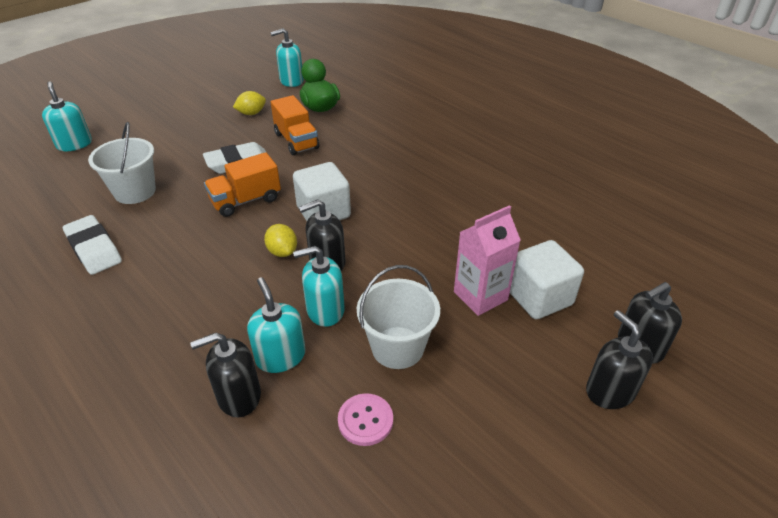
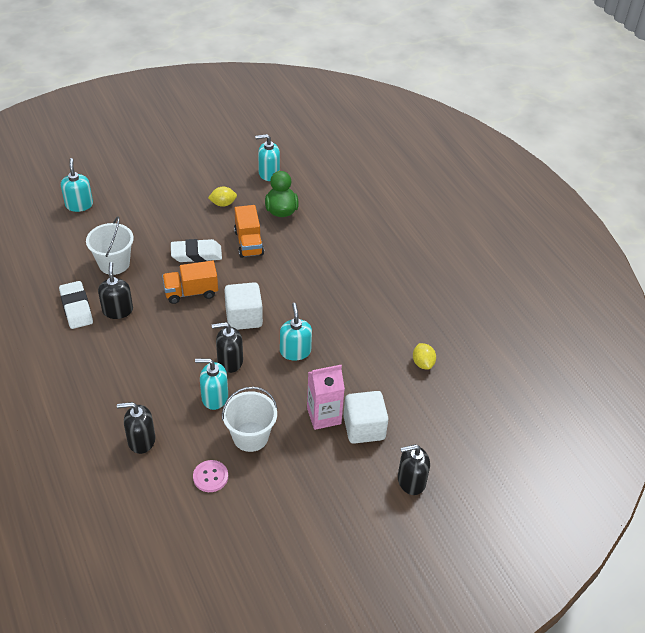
camera: 15 degrees right, 5 degrees up
turquoise soap dispenser [247,277,306,373] -> turquoise soap dispenser moved to [280,303,312,361]
yellow lemon [264,224,297,257] -> yellow lemon moved to [413,343,436,370]
black soap dispenser [586,310,653,409] -> black soap dispenser moved to [98,262,133,319]

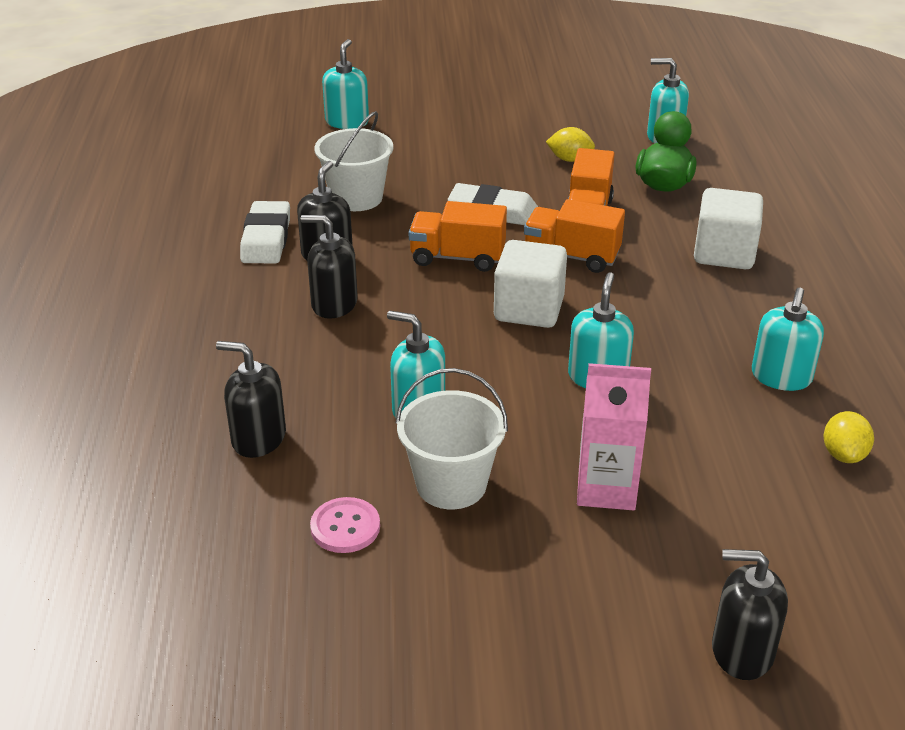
camera: 25 degrees right, 10 degrees down
black soap dispenser [212,322,243,373] -> black soap dispenser moved to [301,215,358,319]
white cube [343,391,389,444] -> white cube moved to [694,188,763,270]
none -> orange truck [524,199,625,273]
none -> turquoise soap dispenser [752,287,824,391]

